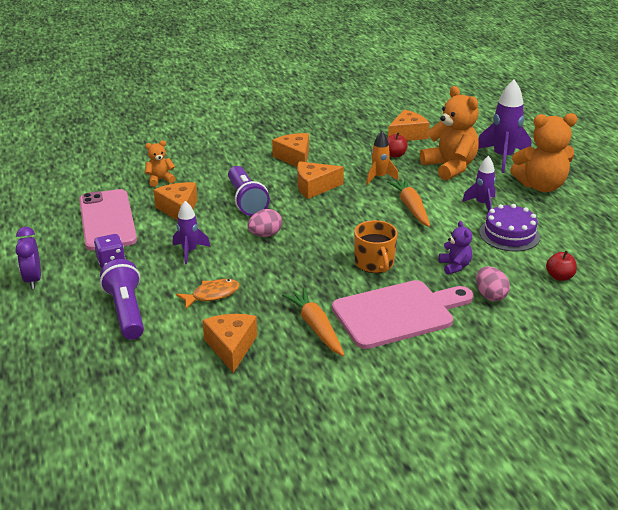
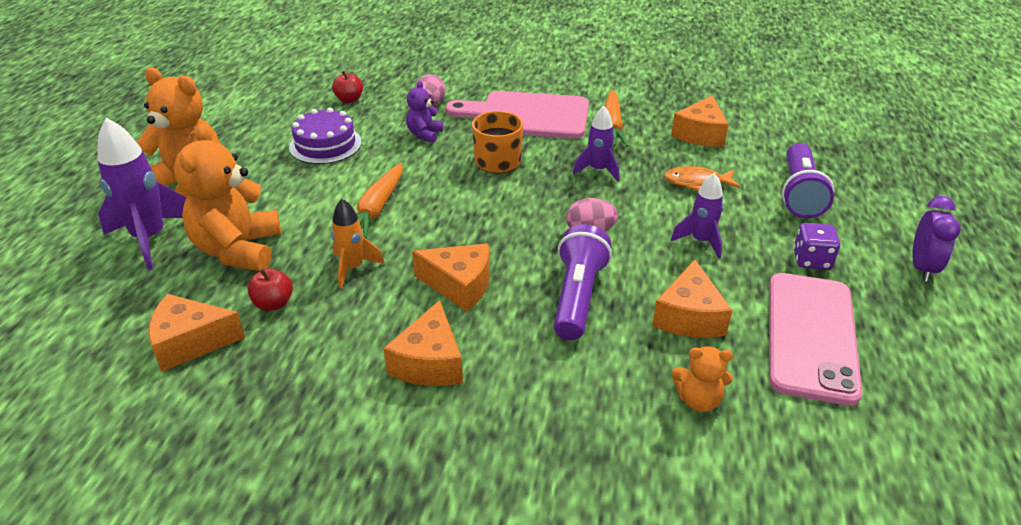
camera: 150 degrees left, 5 degrees up
purple rocket [462,156,496,212] -> purple rocket moved to [573,106,619,181]

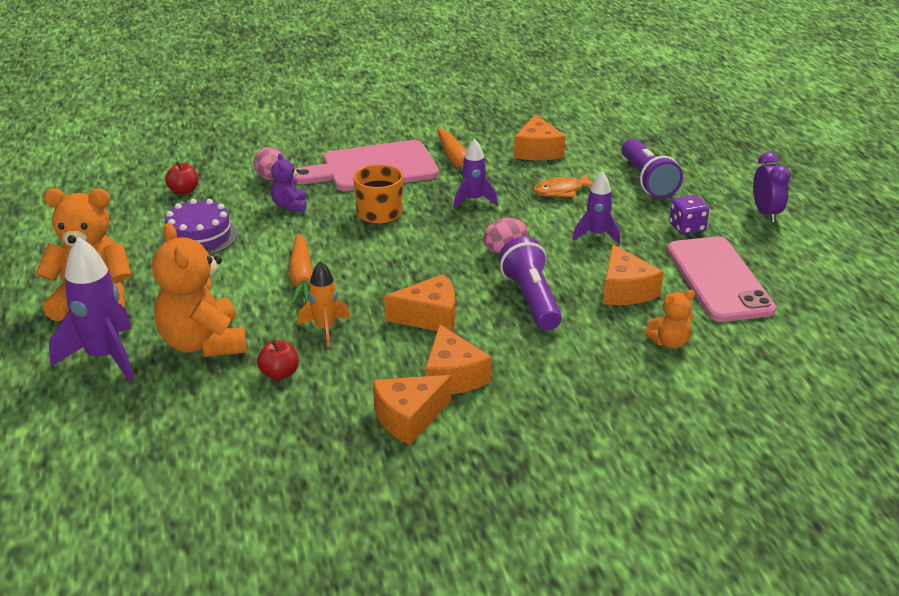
camera: 25 degrees left, 5 degrees down
orange cheese [148,294,245,372] -> orange cheese moved to [373,375,451,445]

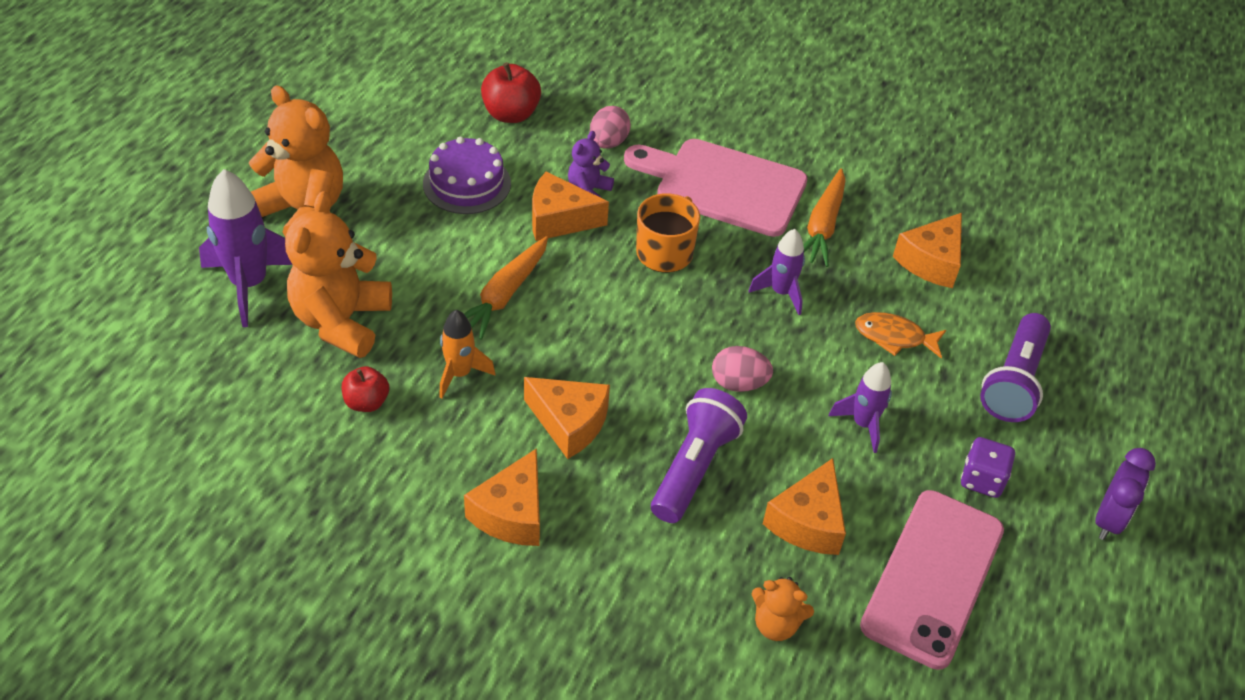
camera: 35 degrees right, 15 degrees up
red apple [165,161,198,195] -> red apple [481,62,541,123], size x1.55
orange cheese [373,375,451,445] -> orange cheese moved to [532,171,609,241]

